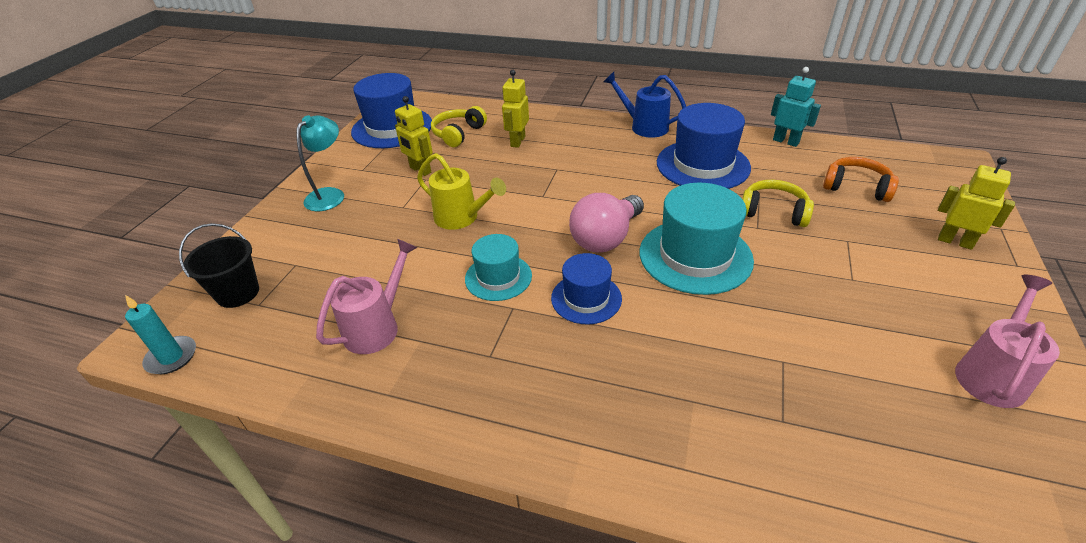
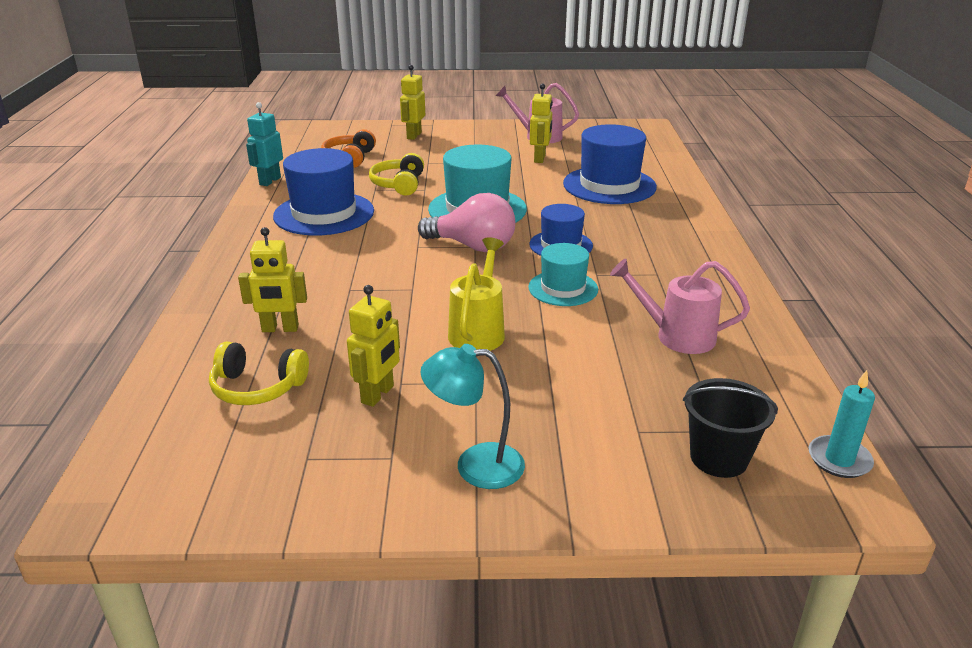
camera: 110 degrees left, 10 degrees down
blue hat [351,73,432,148] -> blue hat moved to [563,124,657,204]
blue watering can [604,72,686,138] -> none
none -> yellow robot [530,83,553,163]

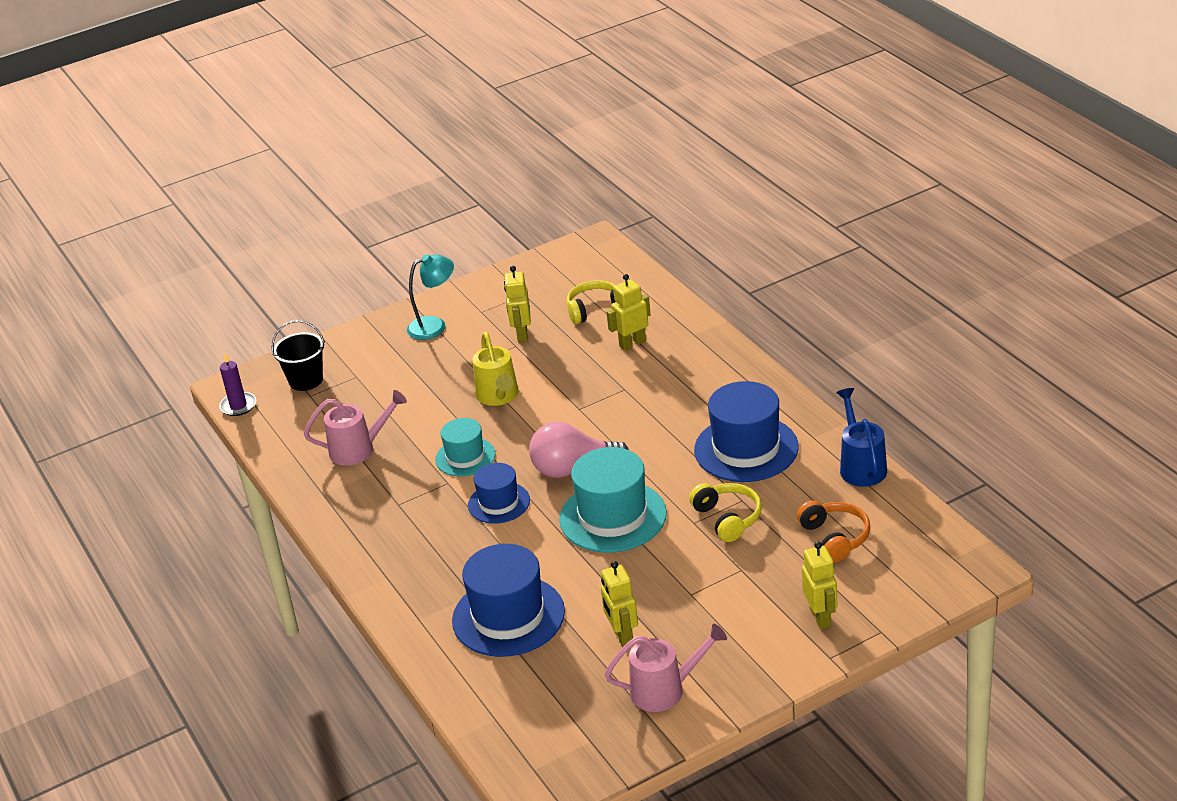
camera: 155 degrees right, 5 degrees up
turquoise robot [246,102,283,186] -> blue watering can [836,388,887,487]
turquoise candle [809,370,875,478] -> purple candle [219,352,256,416]

